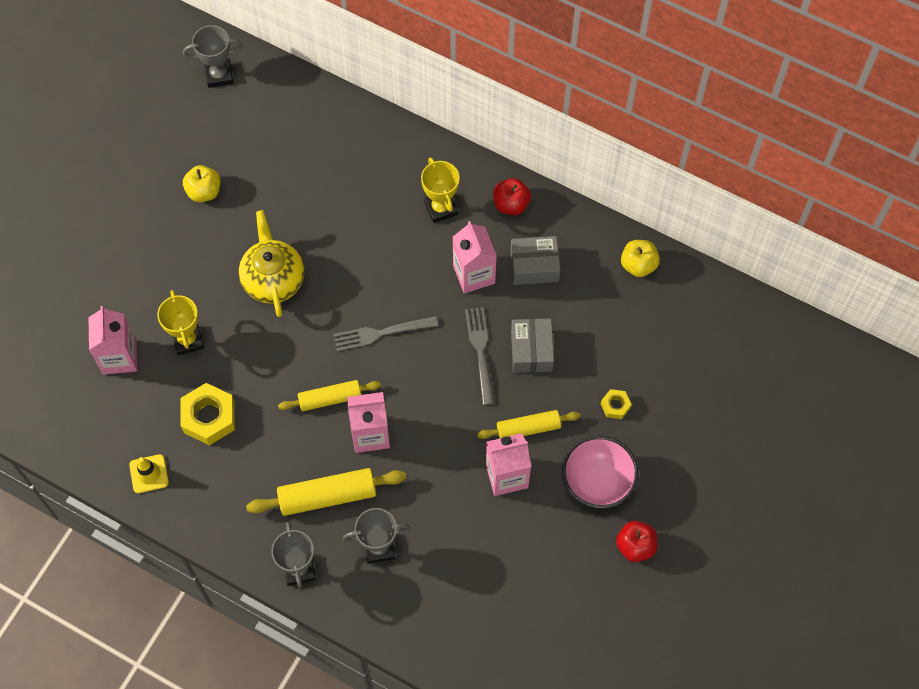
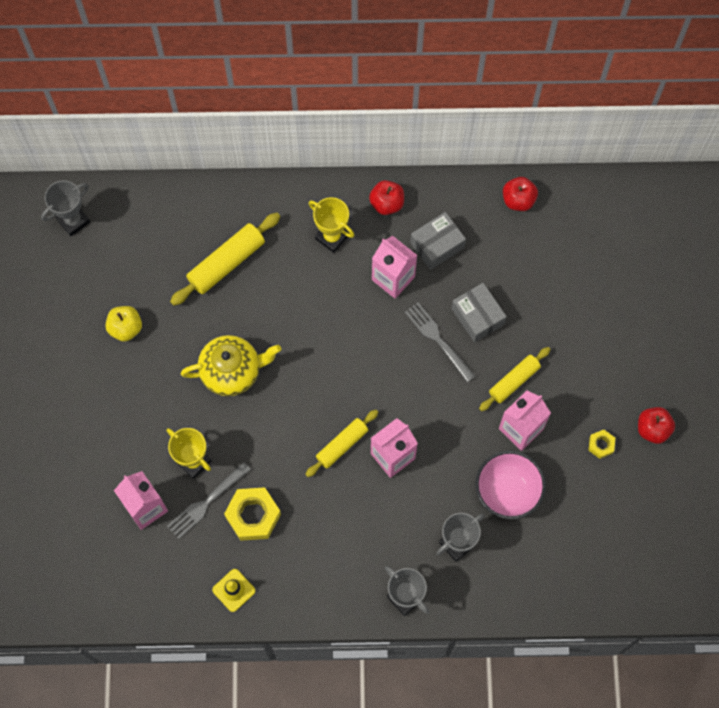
camera: 30 degrees left, 5 degrees up
yellow teapot [239,210,304,317] -> yellow teapot turned 120 degrees clockwise [181,335,281,396]
yellow rolling pin [246,468,406,516] -> yellow rolling pin moved to [170,213,280,306]
grey fork [333,316,438,351] -> grey fork moved to [167,462,251,539]
pink bowl [562,436,639,509] -> pink bowl moved to [475,451,546,520]
yellow nut [601,389,632,419] -> yellow nut moved to [588,430,615,459]
yellow apple [621,240,660,277] -> red apple [503,177,538,211]

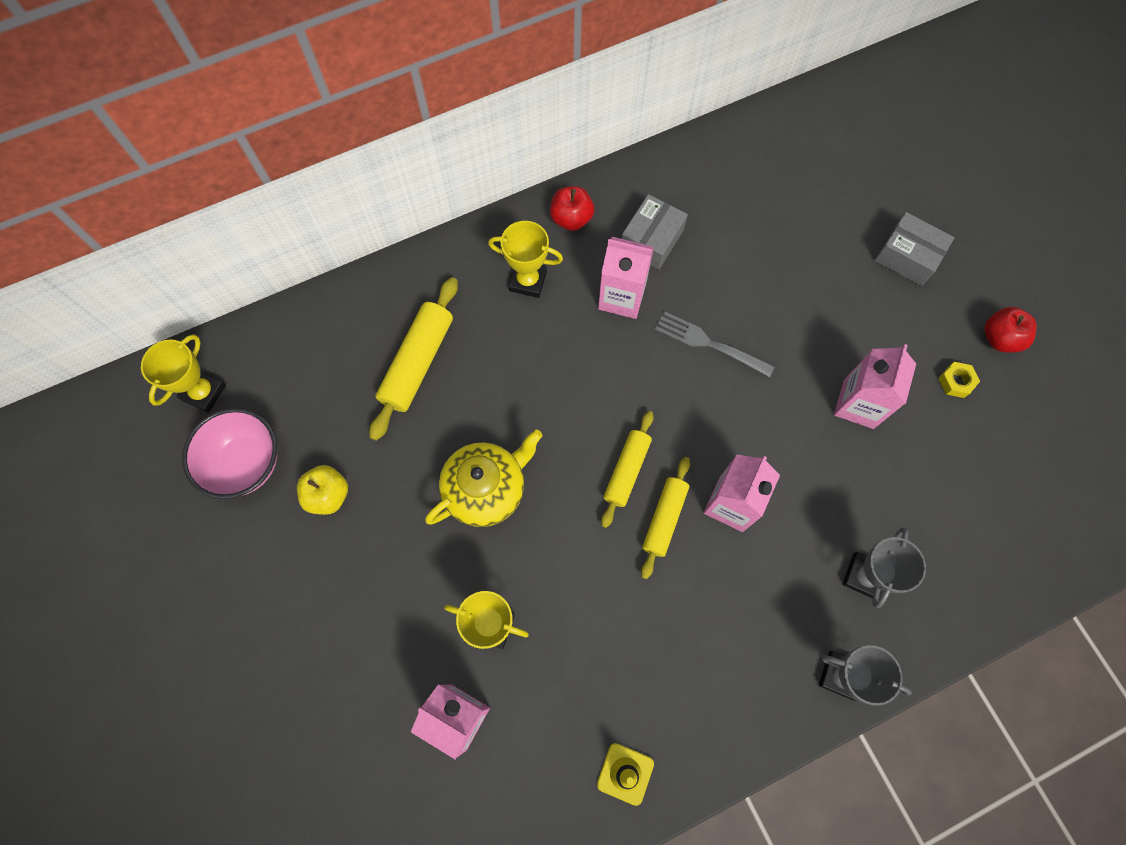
camera: 25 degrees left, 0 degrees up
grey trophy [41,180,90,236] -> yellow trophy [141,334,226,413]
grey fork [167,462,251,539] -> none
yellow nut [224,487,281,541] -> none
grey box [451,283,507,343] -> grey box moved to [874,212,954,286]
pink bowl [475,451,546,520] -> pink bowl moved to [182,408,277,499]
yellow rolling pin [479,347,551,411] -> yellow rolling pin moved to [601,411,654,528]
red apple [503,177,538,211] -> none

